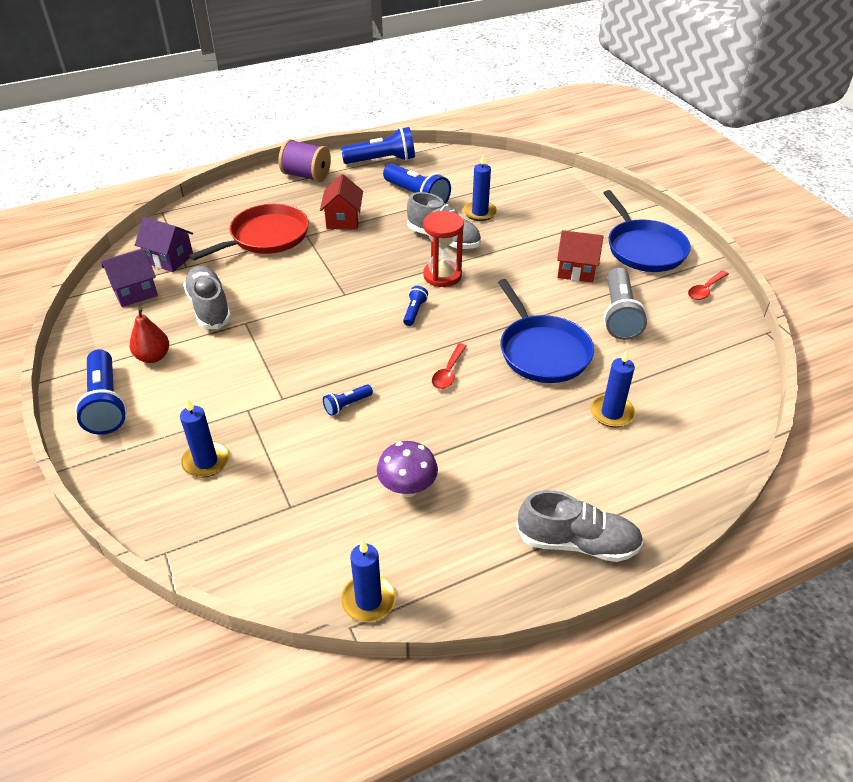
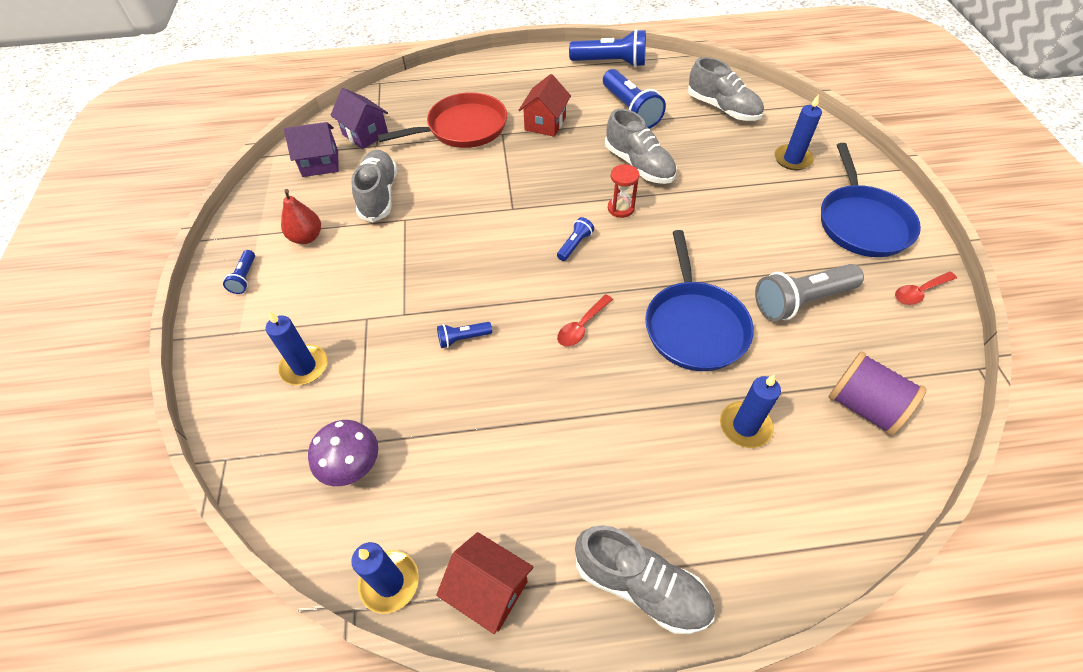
camera: 20 degrees right, 10 degrees up
blue flashlight [75,349,127,434] -> blue flashlight [223,250,255,294], size x0.49
purple spool [279,139,331,182] -> purple spool moved to [828,351,927,436]
purple mushroom [377,441,438,497] -> purple mushroom moved to [308,420,378,486]
red hourglass [423,211,464,287] -> red hourglass [608,164,639,218], size x0.65
blue candle [463,154,497,221] -> blue candle moved to [775,94,822,170]
red house [557,230,603,283] -> red house moved to [436,532,533,634]
grey flashlight [604,267,648,340] -> grey flashlight turned 45 degrees clockwise [755,264,864,321]
none -> grey shoe [688,57,764,121]

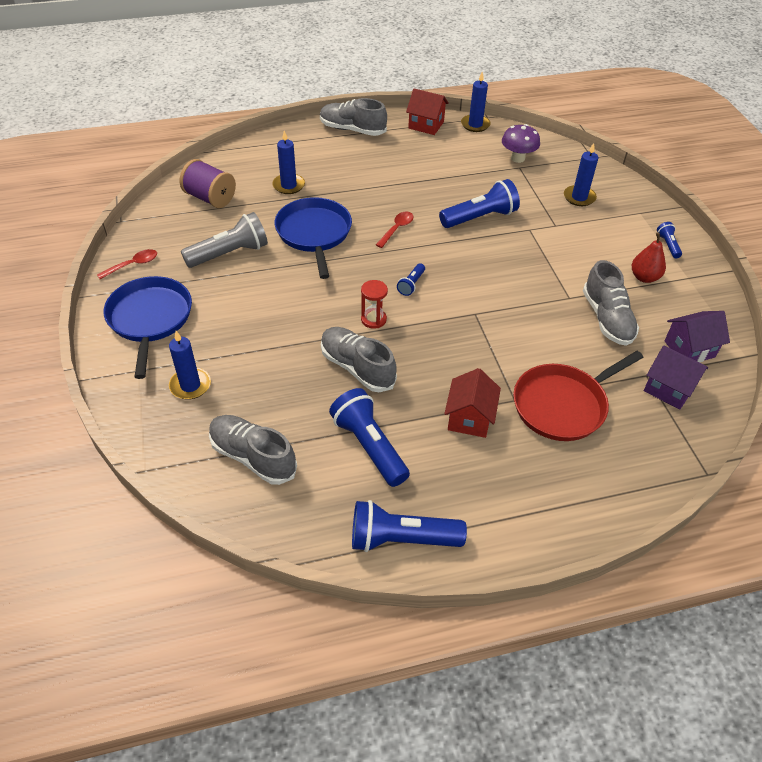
camera: 170 degrees right, 5 degrees down
blue flashlight [437,322,492,348] -> blue flashlight [439,179,520,228], size x2.05

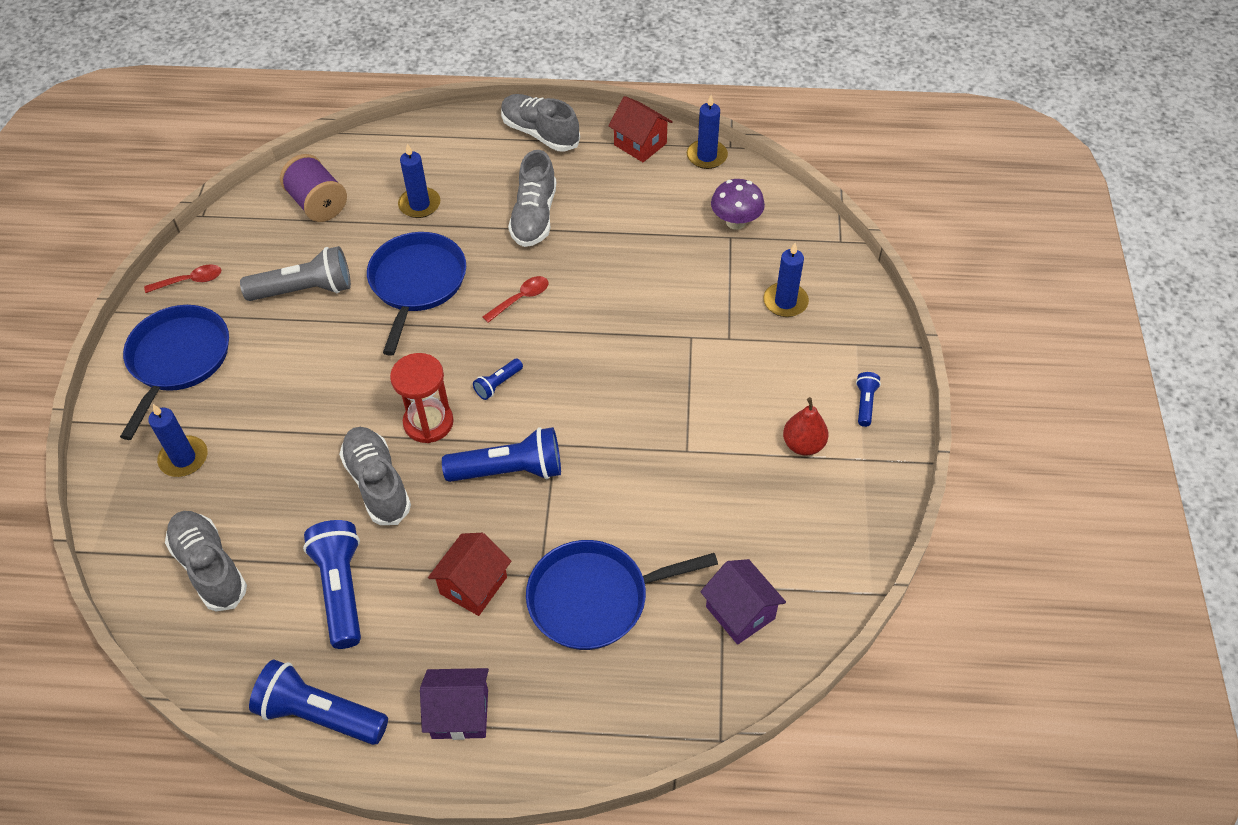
camera: 20 degrees right, 5 degrees up
red hourglass [361,280,388,329] -> red hourglass [390,353,454,443], size x1.55
blue flashlight [439,179,520,228] -> blue flashlight moved to [442,427,561,482]
red pan [513,351,643,441] -> blue pan [526,540,718,650]
grey shoe [583,260,639,346] -> grey shoe moved to [508,150,556,247]
purple house [665,311,730,363] -> purple house moved to [420,668,489,740]

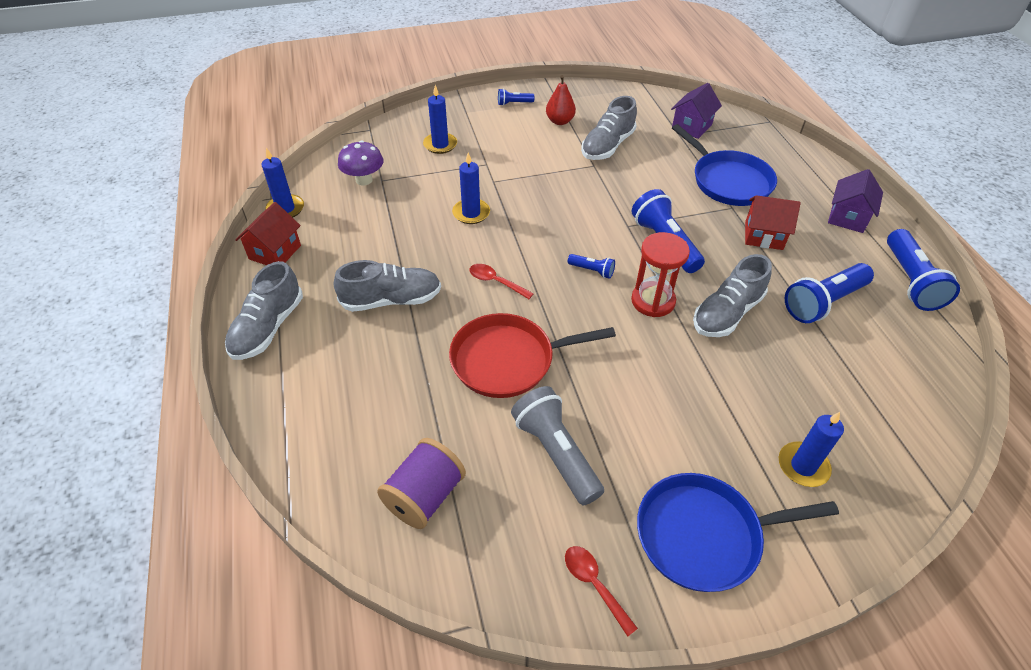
camera: 110 degrees left, 5 degrees down
grey shoe [165,511,247,612] -> grey shoe moved to [581,96,637,160]
blue pan [367,232,466,356] -> red pan [449,313,616,398]
blue candle [398,143,440,218] -> blue candle moved to [452,153,490,224]
purple house [420,668,489,740] -> purple house turned 45 degrees clockwise [828,169,883,233]

